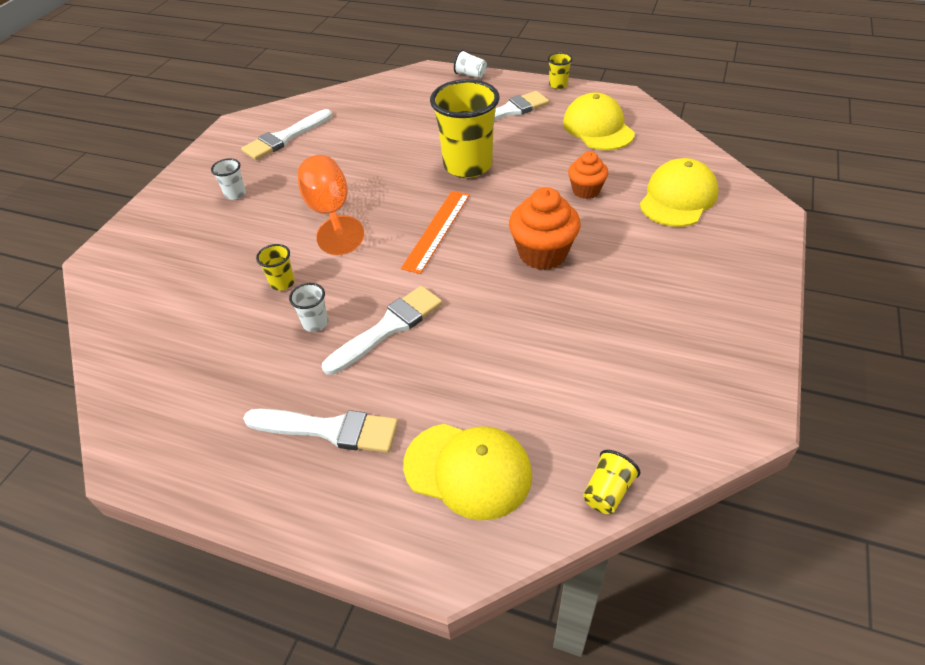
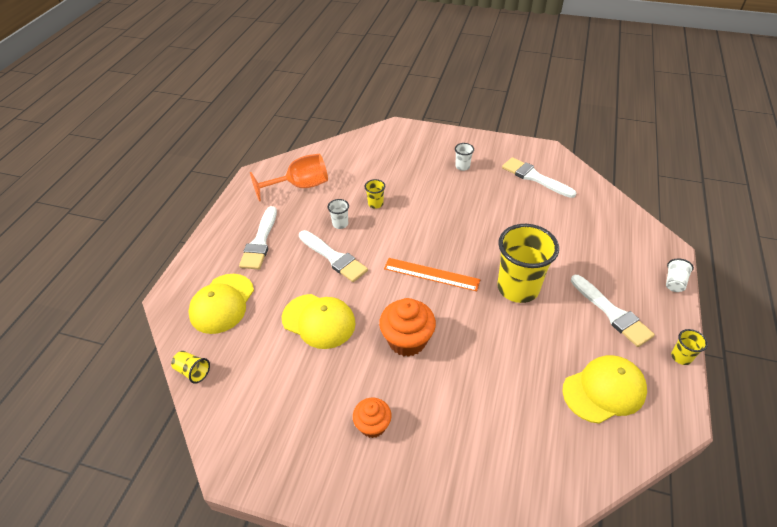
camera: 85 degrees right, 0 degrees up
orange goblet [298,155,364,255] -> orange goblet moved to [250,154,328,202]
orange cupcake [568,151,608,199] -> orange cupcake moved to [353,398,392,438]
yellow cap [639,158,719,227] -> yellow cap moved to [282,294,356,349]

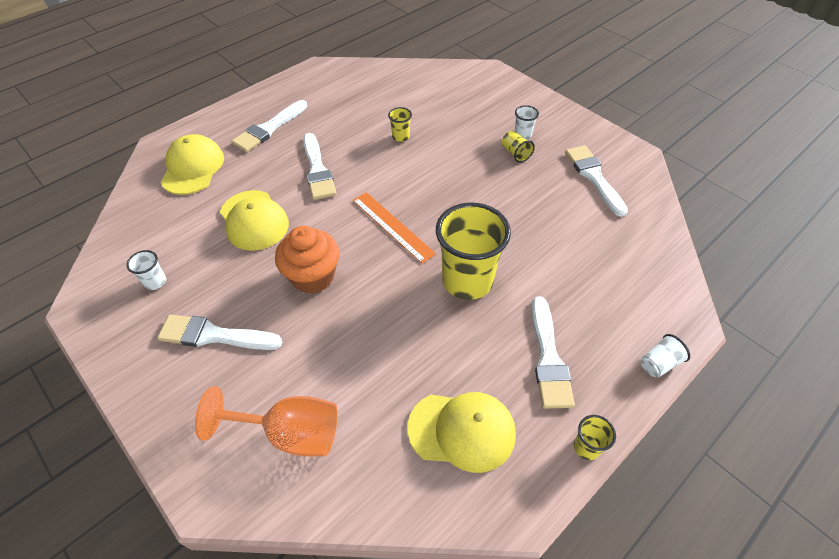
camera: 30 degrees right, 5 degrees up
yellow cup [171,351,210,384] -> yellow cup moved to [502,131,535,163]
yellow cap [188,274,254,334] -> yellow cap turned 135 degrees clockwise [161,134,224,195]
orange goblet [250,154,328,202] -> orange goblet moved to [195,386,337,456]
white cup [328,199,349,229] -> white cup moved to [126,250,166,290]
orange cupcake [353,398,392,438] -> white brush [157,315,282,350]

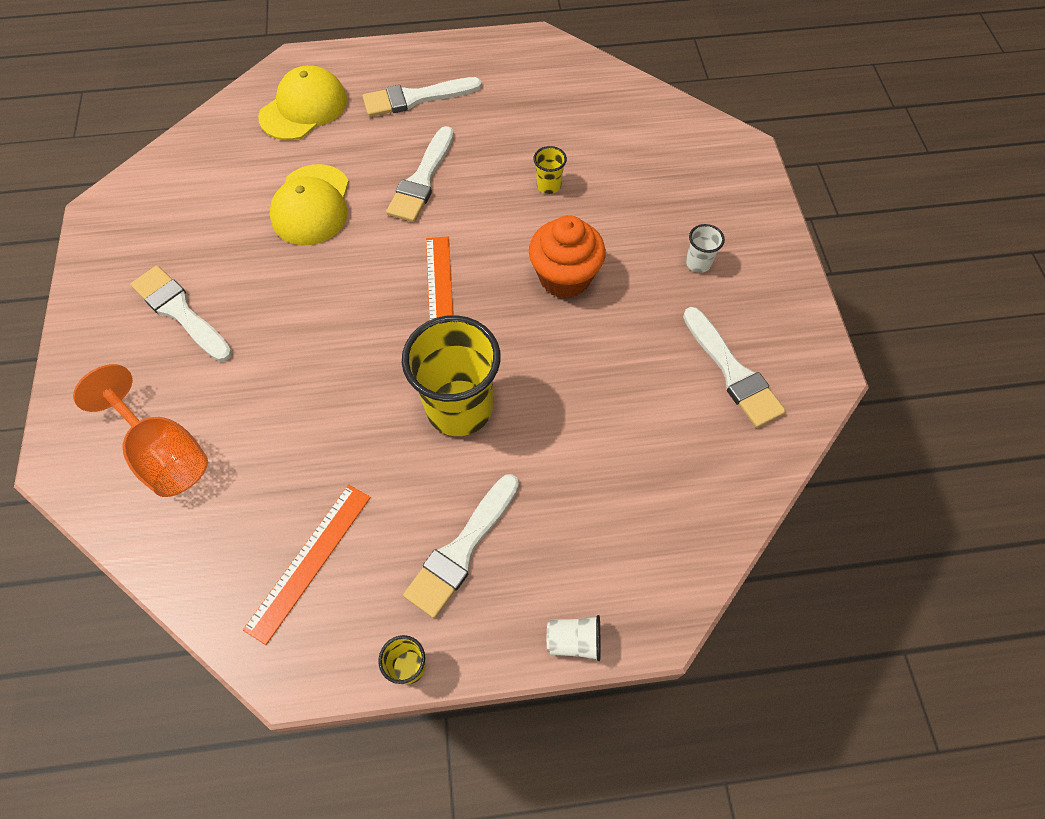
camera: 35 degrees right, 10 degrees up
white cup [126,250,166,290] -> none
orange cupcake [275,226,339,294] -> orange cupcake moved to [529,215,606,298]
yellow cap [408,392,516,473] -> orange ruler [243,484,371,645]
yellow cup [502,131,535,163] -> none
white brush [565,145,628,217] -> white brush turned 135 degrees clockwise [683,307,786,428]

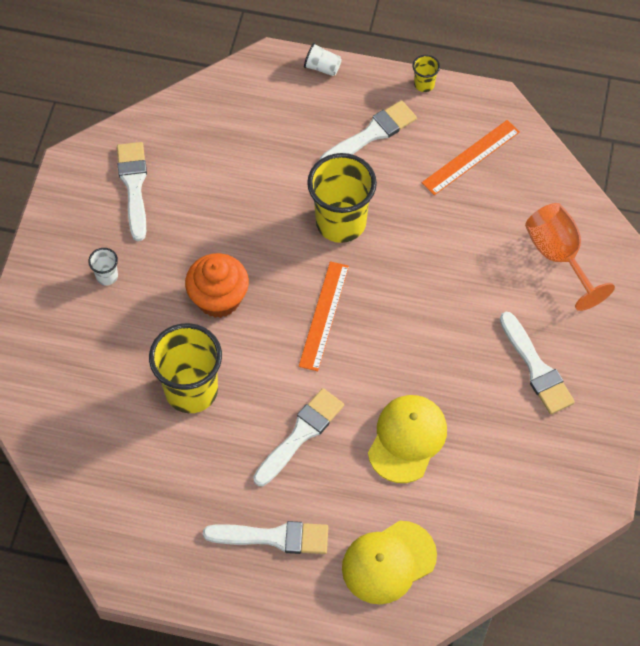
camera: 160 degrees left, 0 degrees up
yellow cup [533,146,567,194] -> yellow cup [149,323,222,413], size x2.33

